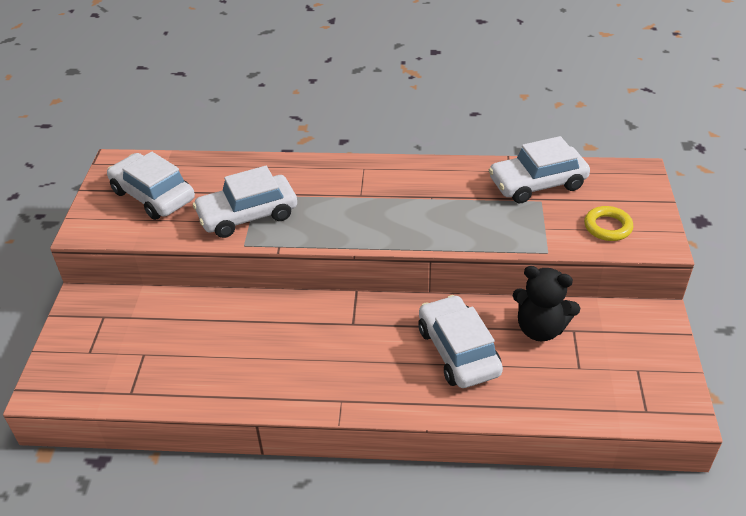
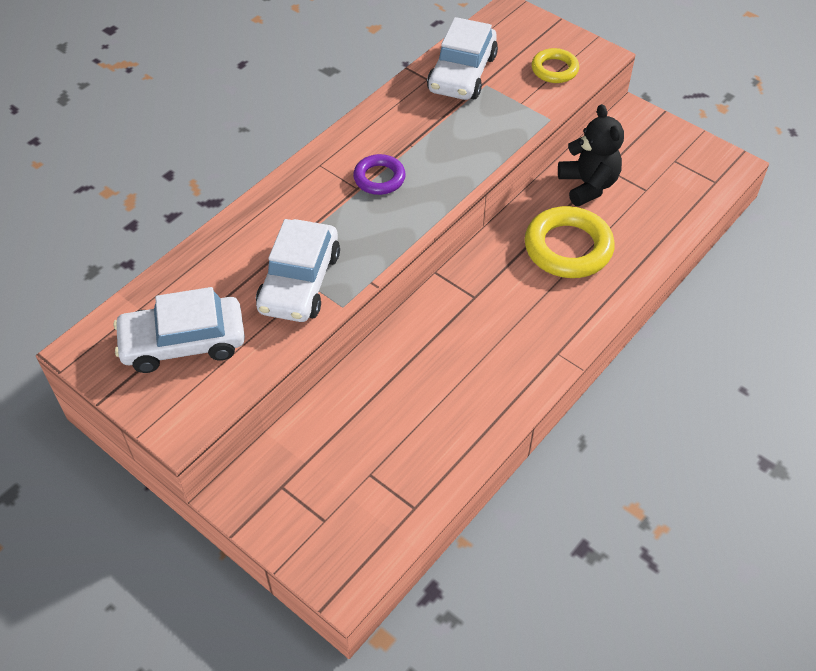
camera: 55 degrees left, 10 degrees up
white car [419,295,503,388] -> yellow ring [525,206,615,278]
black teddy bear [513,266,580,341] -> black teddy bear turned 75 degrees counterclockwise [558,104,624,207]
none -> purple ring [353,154,406,195]

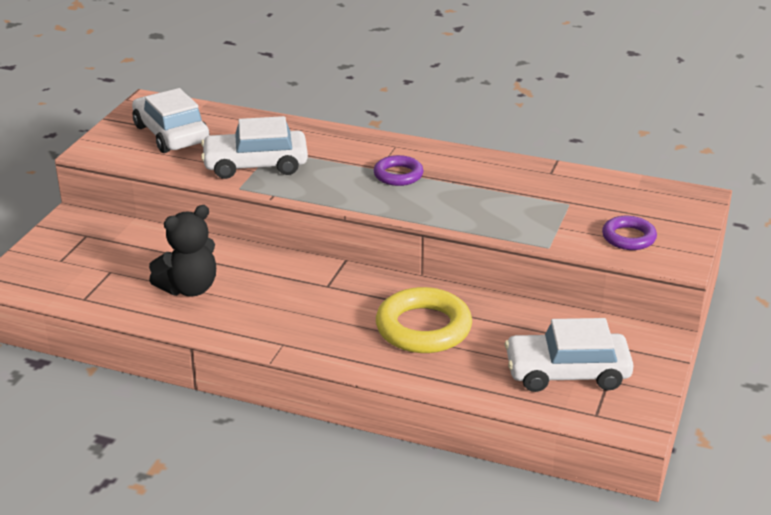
camera: 70 degrees right, 20 degrees down
white car [427,17,498,100] -> white car moved to [505,318,634,392]
yellow ring [531,48,579,83] -> purple ring [602,216,657,250]
black teddy bear [558,104,624,207] -> black teddy bear moved to [149,205,216,296]

